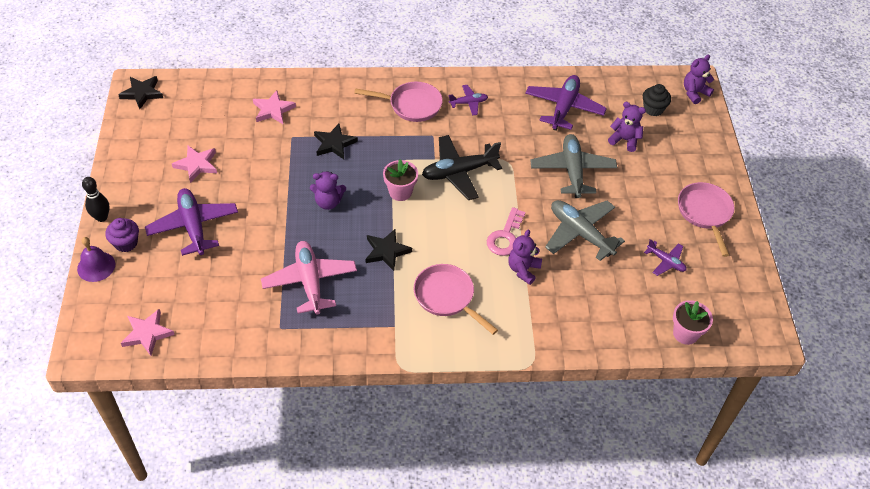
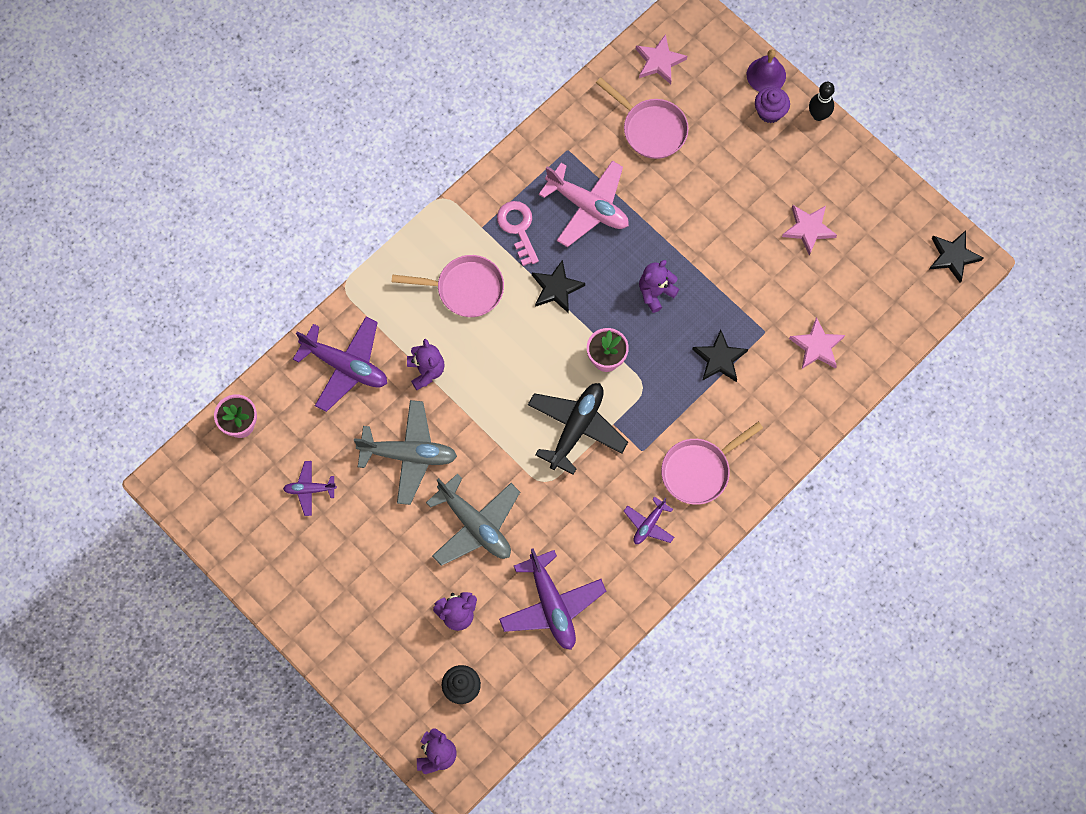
camera: 140 degrees right, 20 degrees up
purple plane [145,188,238,256] -> purple plane moved to [293,317,387,412]
pink key [487,207,525,256] -> pink key moved to [497,201,539,266]
pink pan [678,182,734,257] -> pink pan moved to [596,77,689,159]

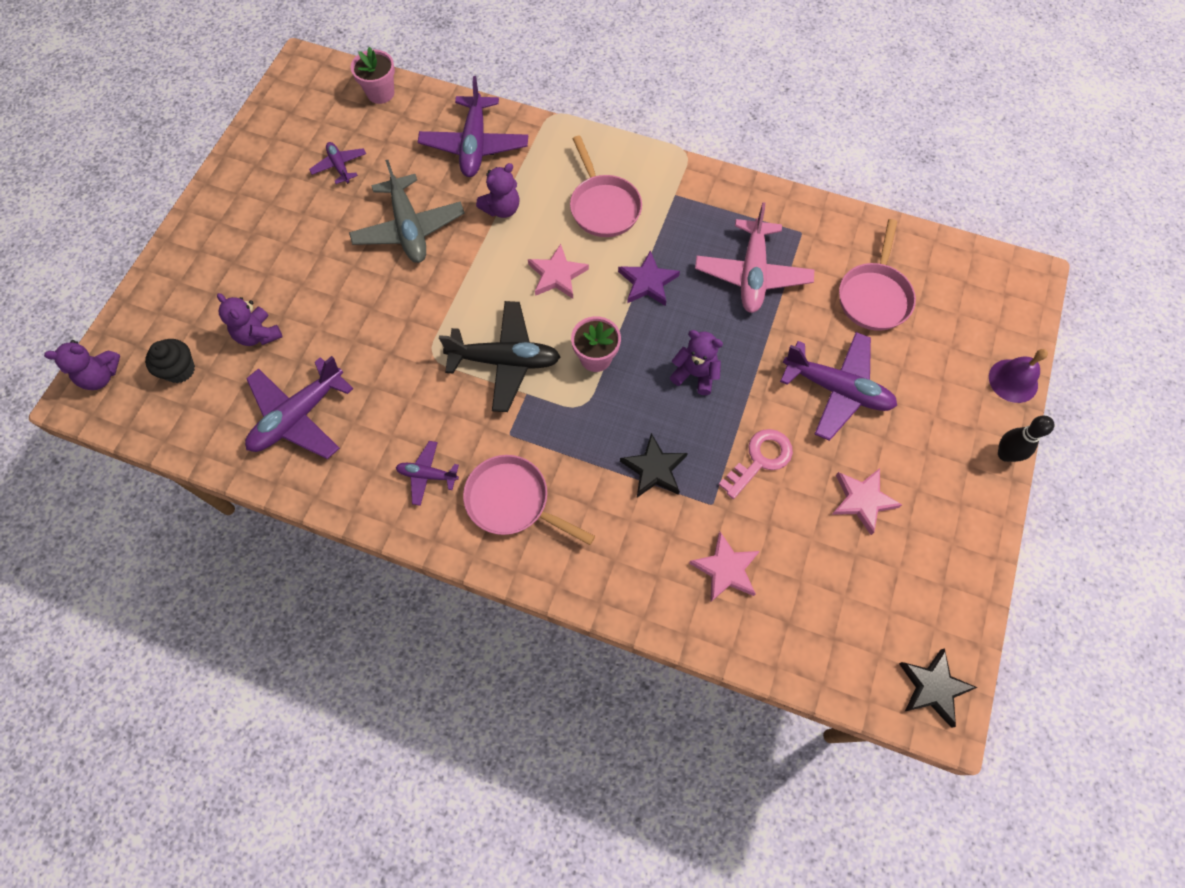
camera: 65 degrees right, 5 degrees down
grey plane [426,473,520,566] -> none
pink key [497,201,539,266] -> pink key moved to [719,429,793,499]
black star [532,260,585,313] -> purple star [618,250,680,306]
pink star [636,34,687,84] -> pink star moved to [528,244,589,299]
purple cupcake [755,87,790,123] -> none
none -> purple plane [780,332,897,441]

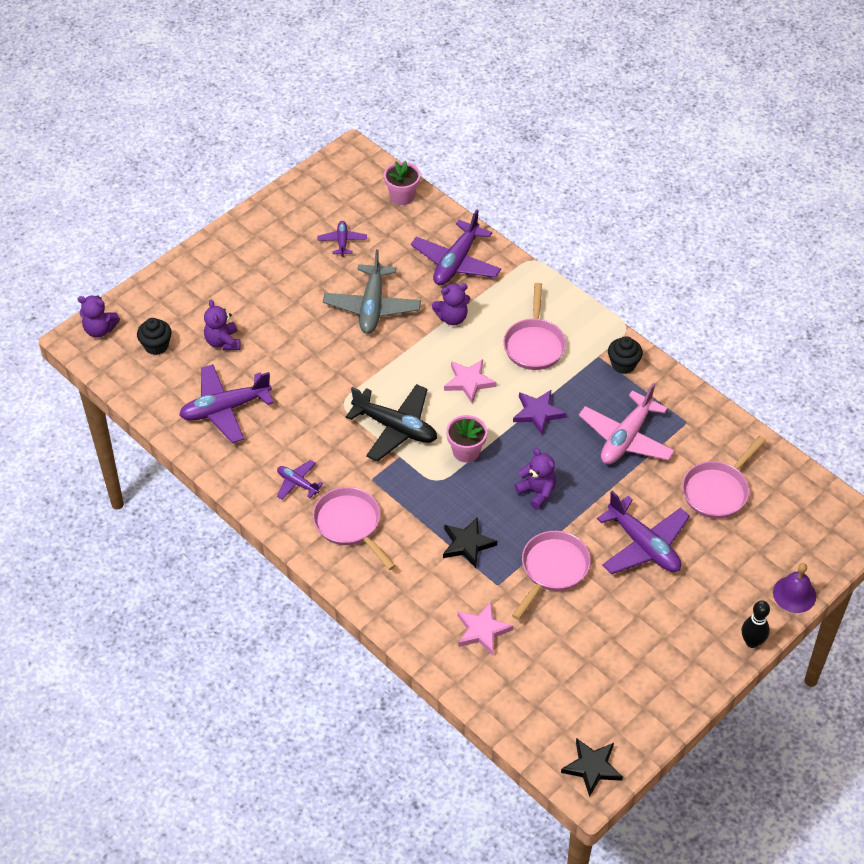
camera: 25 degrees right, 15 degrees down
pink key [719,429,793,499] -> pink pan [512,531,591,620]
pink star [831,468,902,535] -> none
none -> black cupcake [608,337,643,374]

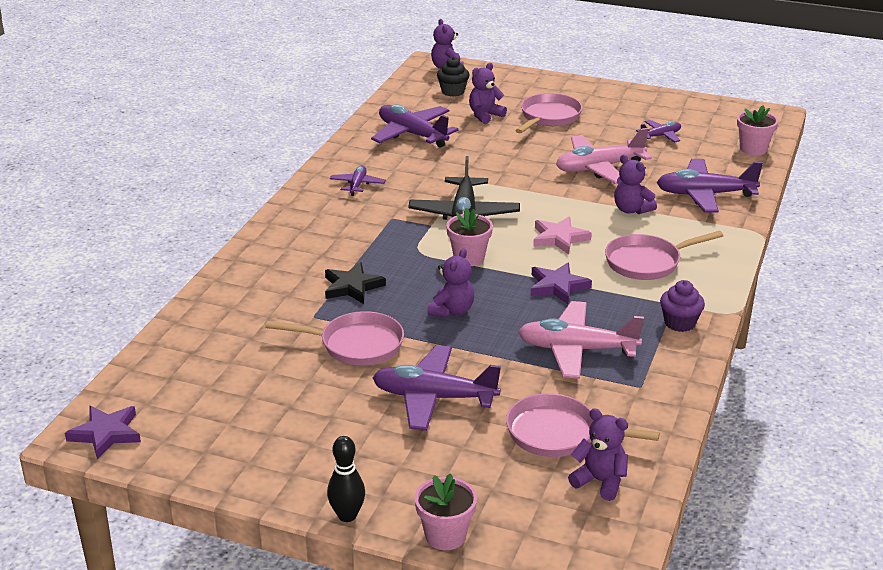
camera: 65 degrees right, 20 degrees down
pink pan [313,487,396,570] -> pink pan moved to [515,93,583,133]
grey plane [323,249,421,334] -> pink plane [556,128,652,184]
pink star [457,602,513,655] -> none
black star [561,738,623,797] -> purple star [65,406,141,459]
purple plane [597,491,690,574] -> purple plane turned 75 degrees clockwise [372,345,501,431]
black cupcake [608,337,643,374] -> purple cupcake [660,280,705,332]
purple bell [773,563,816,613] -> pink flower pot [415,473,477,550]
none -> purple teddy bear [568,408,628,501]

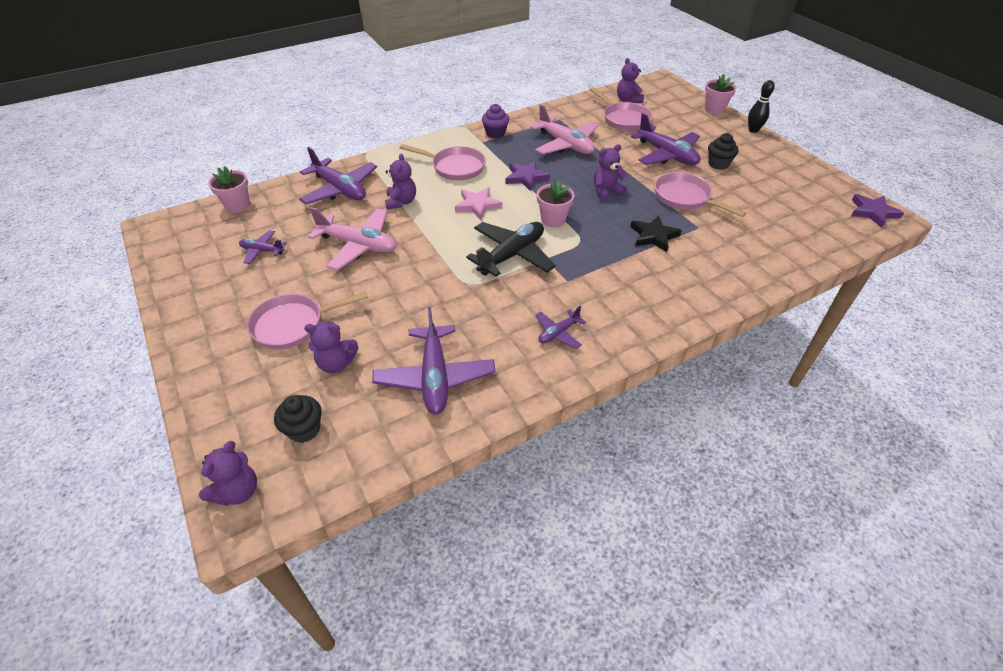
camera: 140 degrees left, 15 degrees up
none -> black cupcake [708,133,739,170]

